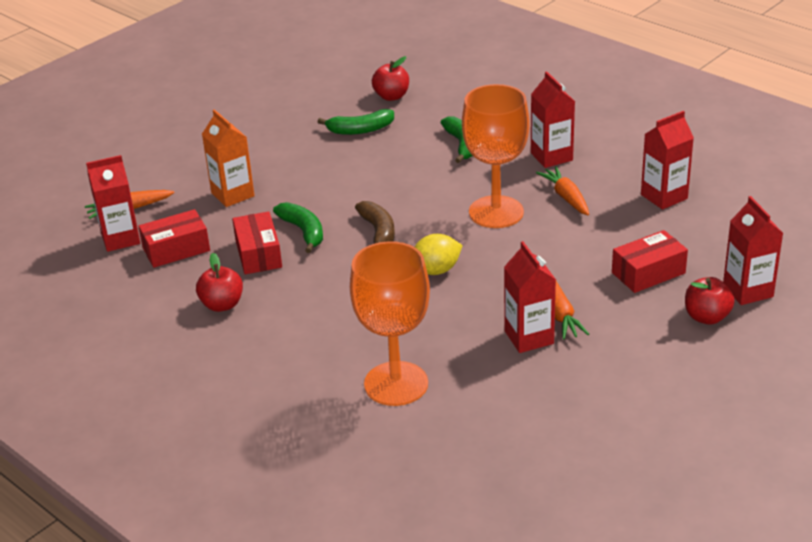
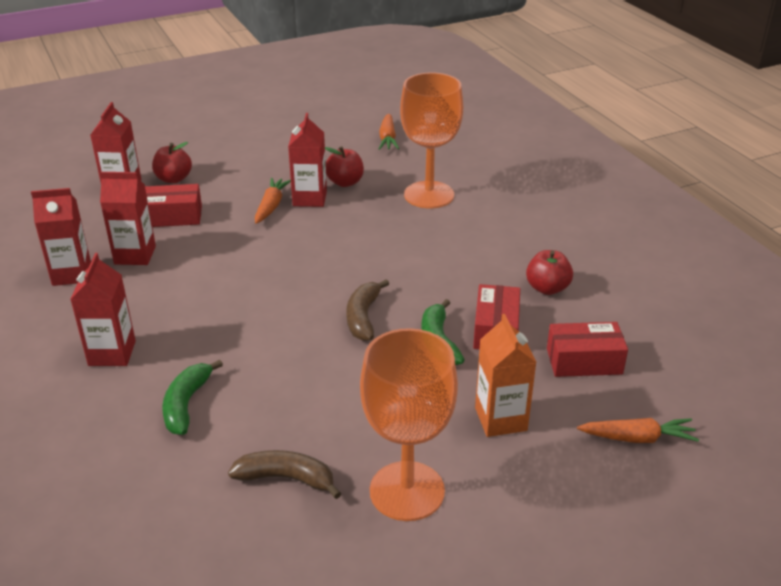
camera: 160 degrees left, 0 degrees up
red carton [86,155,140,252] -> red carton moved to [100,172,156,265]
green banana [318,109,394,135] -> brown banana [228,450,341,499]
red apple [372,56,409,101] -> red apple moved to [325,146,364,187]
yellow lemon [415,234,463,275] -> none
orange goblet [462,84,530,228] -> orange goblet moved to [360,328,458,521]
orange carrot [536,166,589,216] -> orange carrot moved to [379,114,399,150]

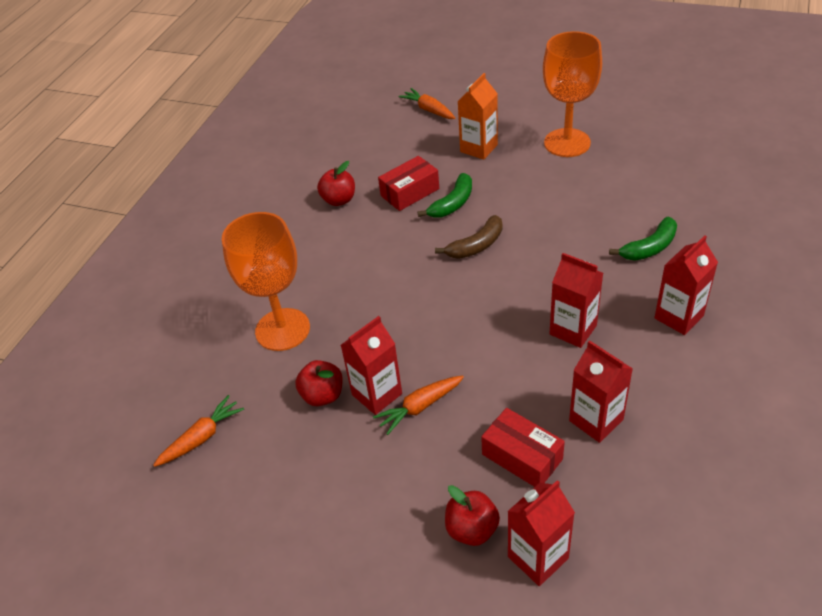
camera: 130 degrees left, 10 degrees up
red carton [31,188,91,286] -> red carton moved to [550,253,603,348]
brown banana [228,450,341,499] -> none
red box [547,322,628,377] -> none

